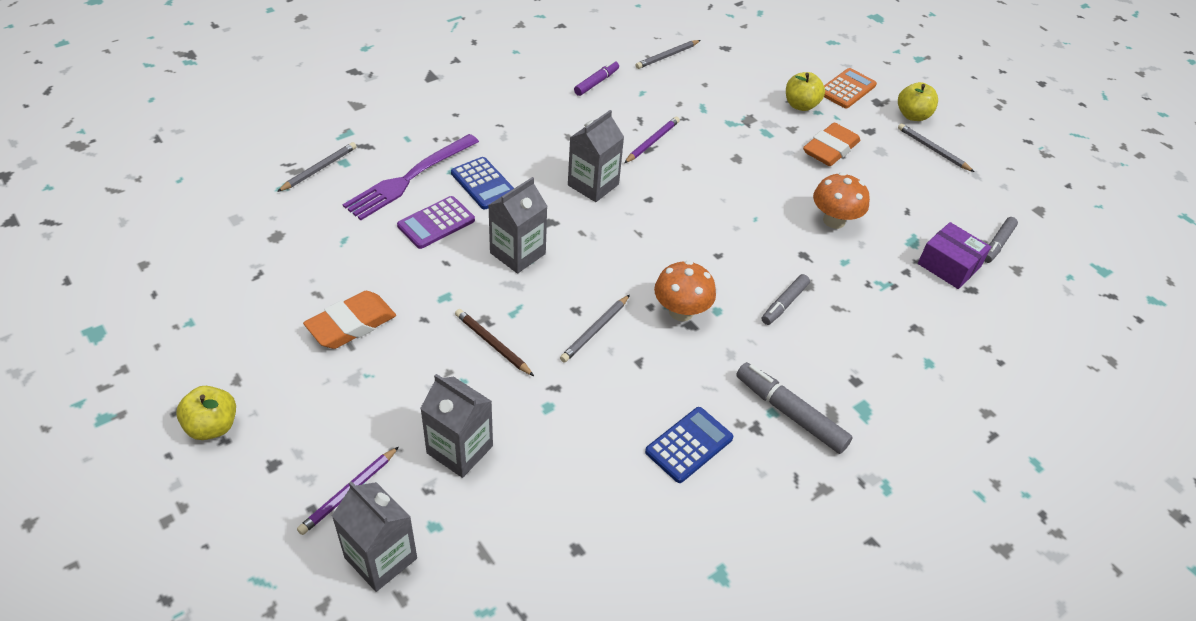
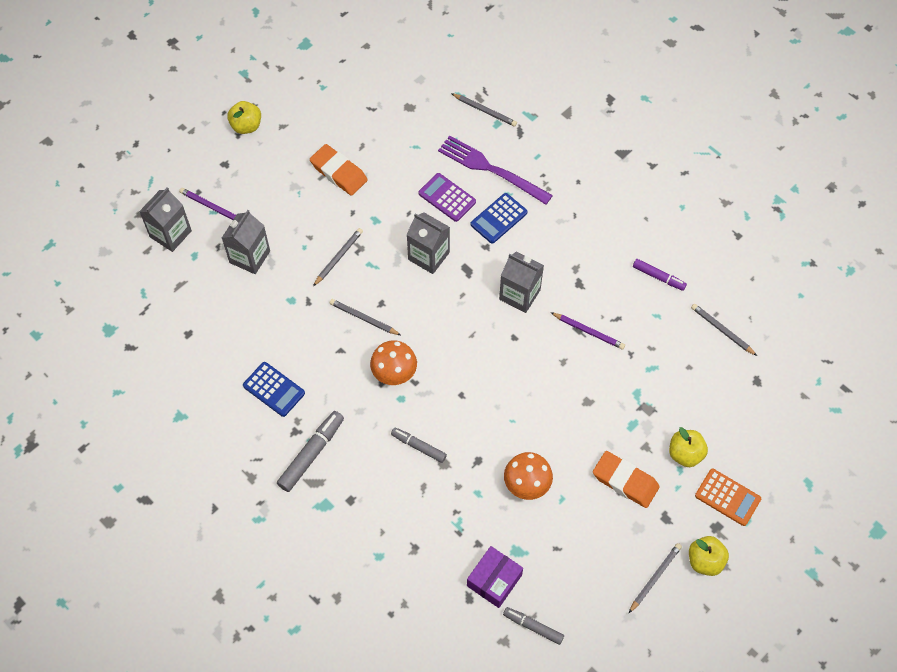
camera: 85 degrees right, 15 degrees up
brown pencil [455,309,534,376] -> grey pencil [313,228,363,286]

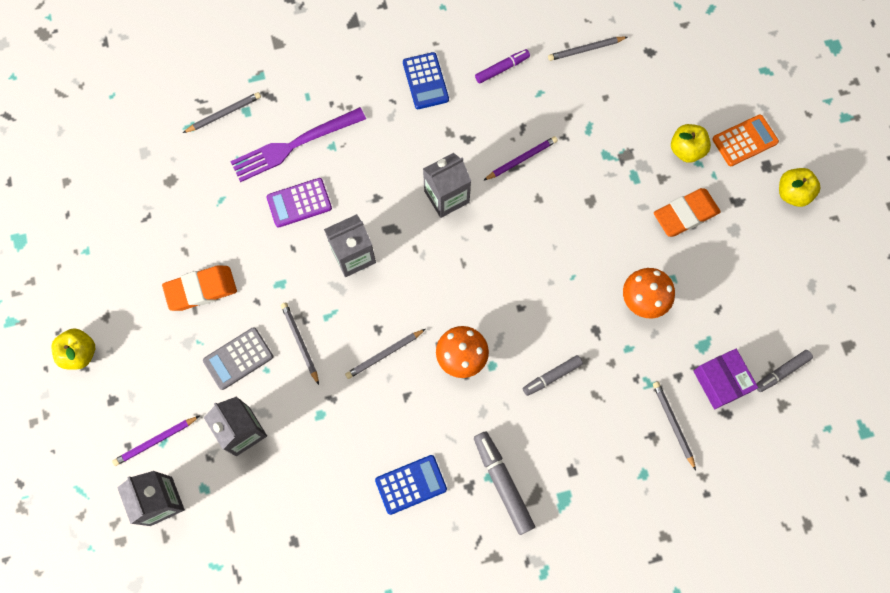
camera: 60 degrees left, 10 degrees up
blue calculator [471,193,527,244] -> blue calculator moved to [403,52,449,109]
grey pencil [629,543,682,613] -> grey pencil moved to [653,382,696,470]
none -> grey calculator [203,327,273,390]

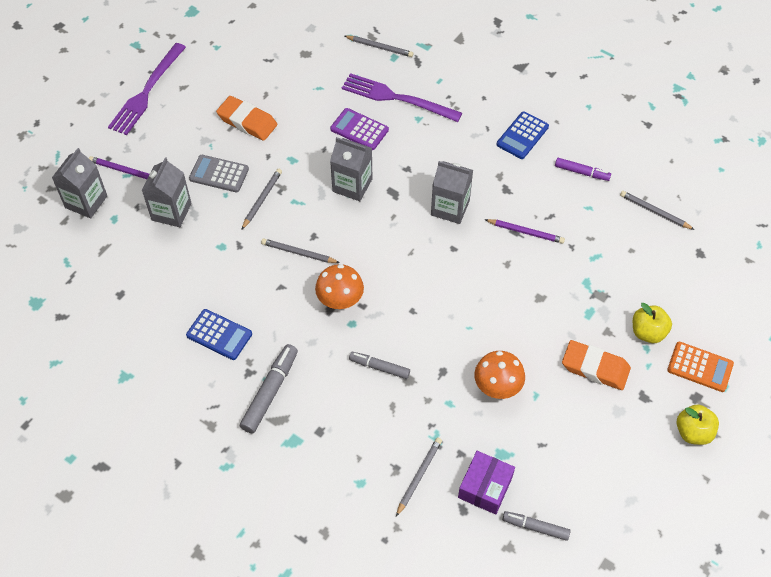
camera: 50 degrees right, 15 degrees down
yellow apple [52,328,95,370] -> purple fork [108,43,186,135]

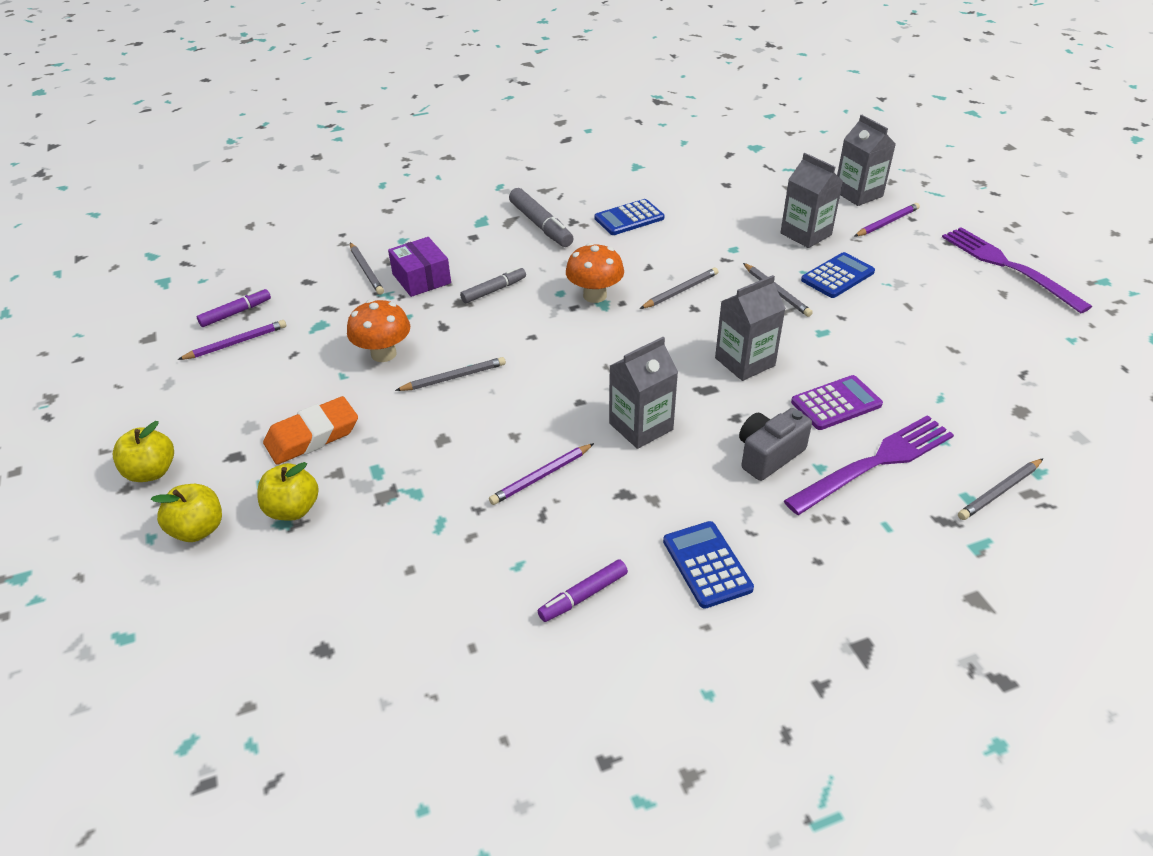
camera: 125 degrees right, 15 degrees down
grey calculator [189,155,249,192] -> blue calculator [801,252,875,298]
orange eraser [216,96,277,141] -> none
purple box [458,451,515,515] -> purple box moved to [388,237,451,297]
grey marker [502,511,571,541] -> purple marker [197,288,271,327]
grey pencil [620,191,695,230] -> grey pencil moved to [395,357,506,391]
orange calculator [667,342,734,392] -> yellow apple [151,484,222,542]
none -> purple pencil [177,320,286,360]
none -> grey camera [739,408,812,481]

